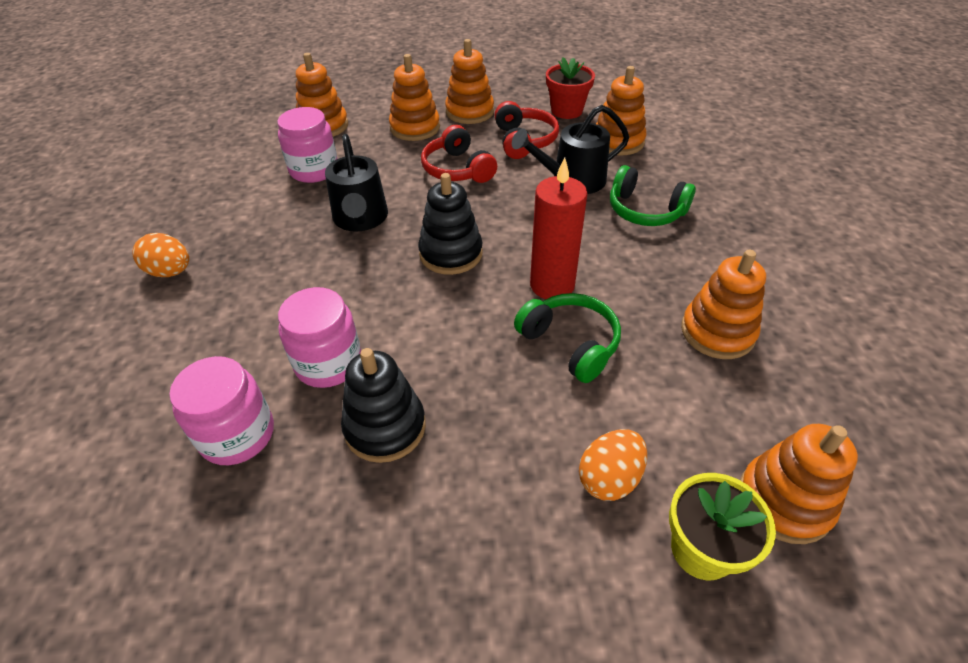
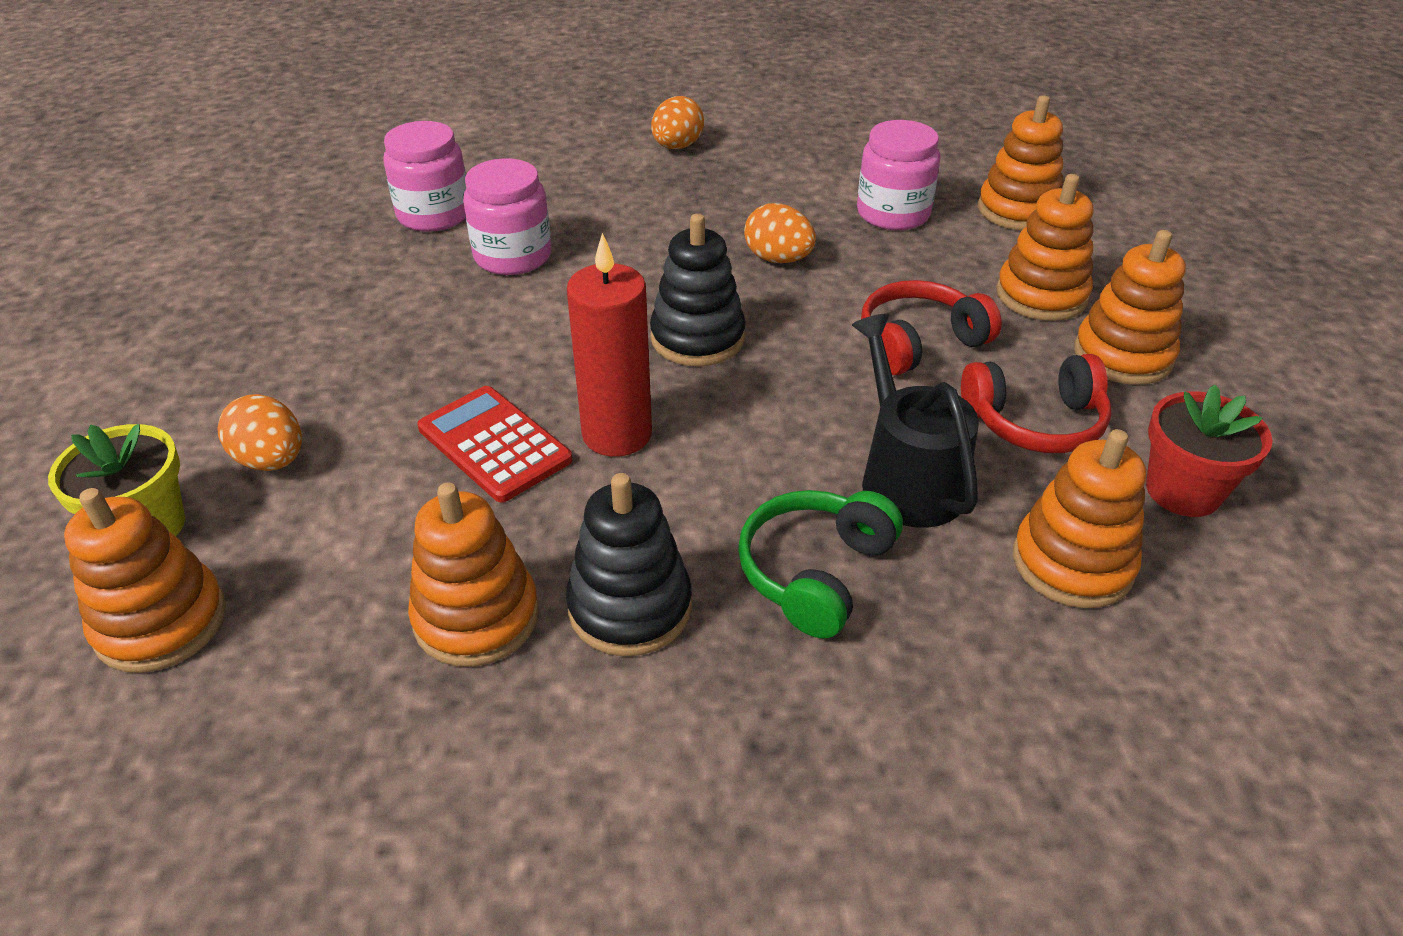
camera: 90 degrees right, 5 degrees down
black watering can [325,134,388,232] -> orange egg [744,203,816,263]
black stacking toy [341,348,426,463] -> black stacking toy moved to [566,473,692,656]
green headphones [514,293,621,383] -> red calculator [417,386,572,503]

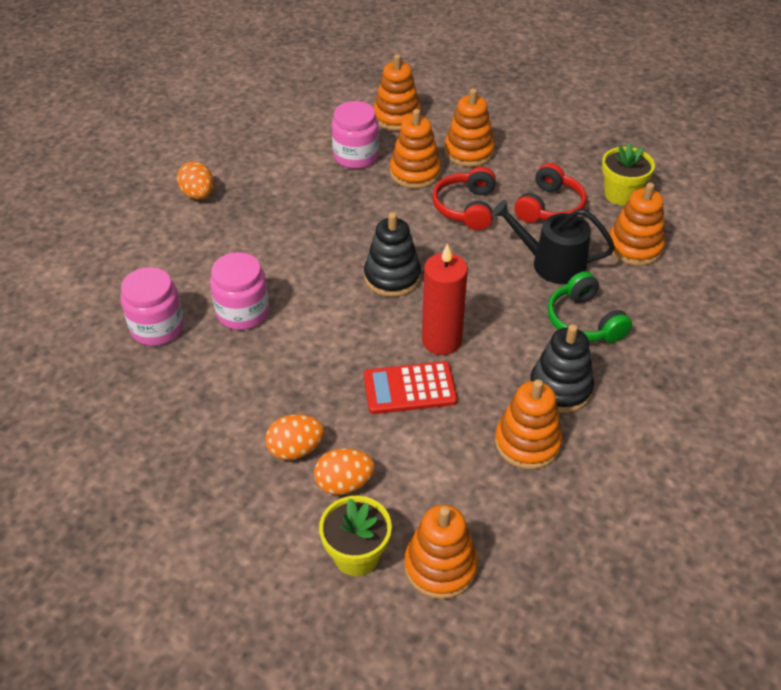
camera: 55 degrees left, 5 degrees up
orange egg [744,203,816,263] -> orange egg moved to [265,414,324,460]
orange stacking toy [1074,230,1186,385] -> orange stacking toy moved to [390,109,441,189]
red flower pot [1146,384,1273,517] -> yellow flower pot [602,143,655,205]

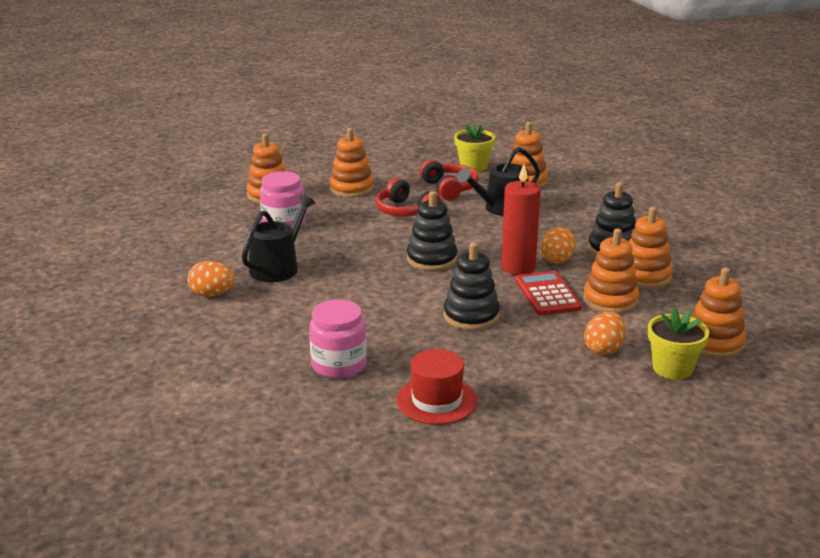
camera: 50 degrees left, 20 degrees down
pink jar [210,252,269,330] -> none
orange egg [265,414,324,460] -> orange egg moved to [541,227,576,264]
red calculator [364,361,457,414] -> red calculator turned 135 degrees clockwise [515,271,582,315]
orange stacking toy [390,109,441,189] -> orange stacking toy moved to [583,228,639,314]
green headphones [547,271,632,343] -> none
none -> black watering can [242,195,315,282]
none -> red hat [396,349,477,425]
none -> black stacking toy [443,243,500,330]

